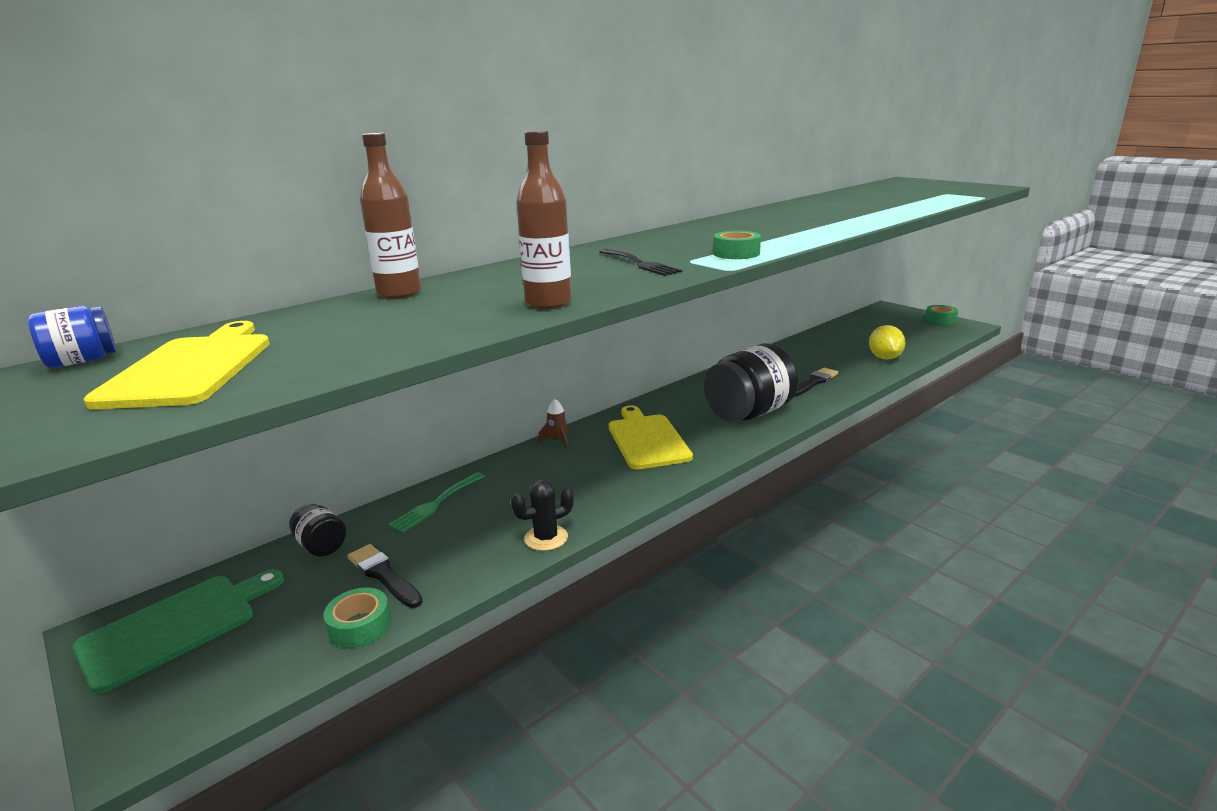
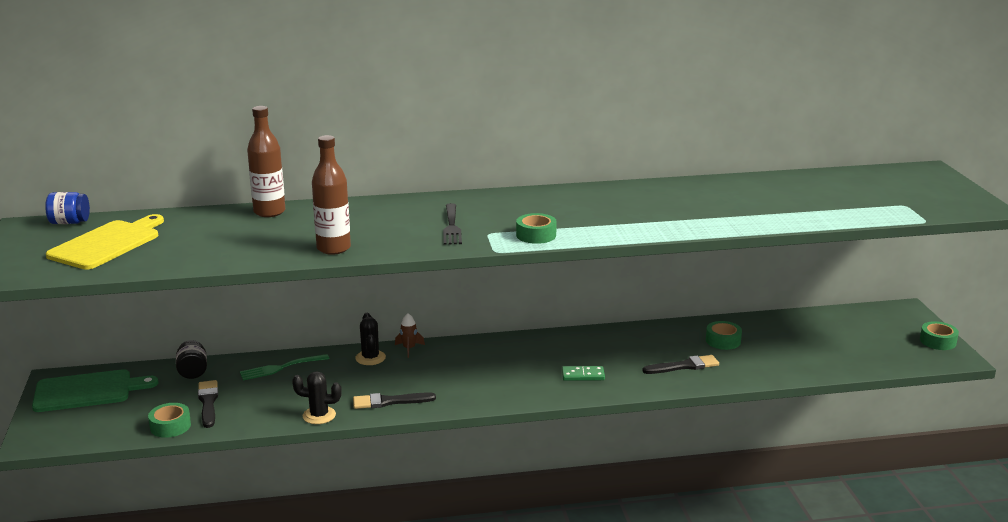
camera: 30 degrees right, 0 degrees up
yellow cutting board [609,405,693,470] -> none
black jar [704,343,798,422] -> green domino [562,366,605,381]
yellow lemon [869,325,905,359] -> none
none -> black brush [353,392,436,409]
none -> black cactus [355,313,386,365]
none -> green tape [706,321,742,350]

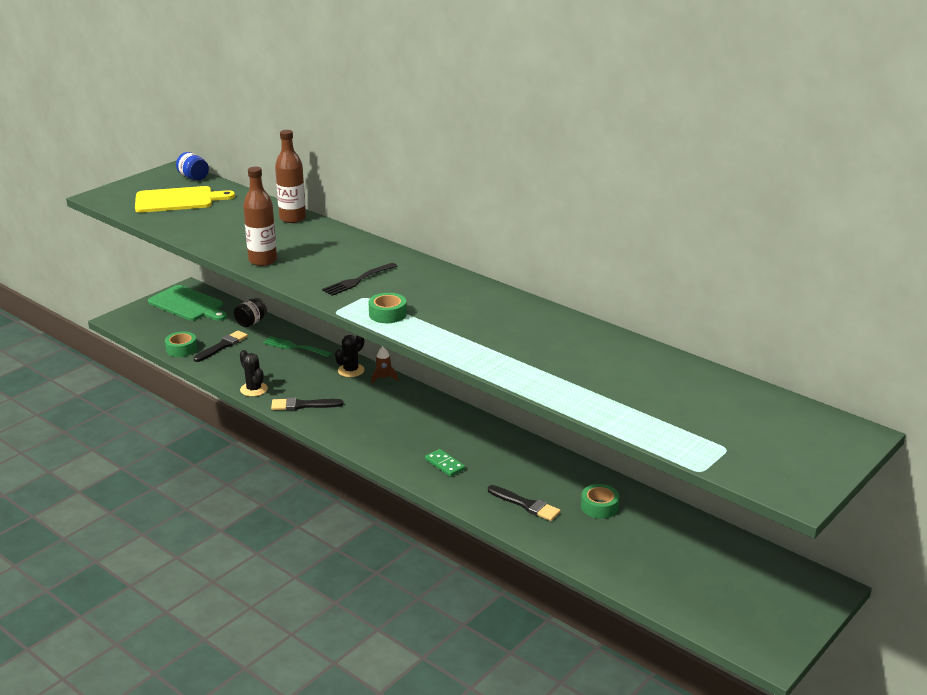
camera: 50 degrees right, 5 degrees up
black brush [353,392,436,409] -> black brush turned 45 degrees counterclockwise [271,397,344,410]
green tape [920,321,959,350] -> none

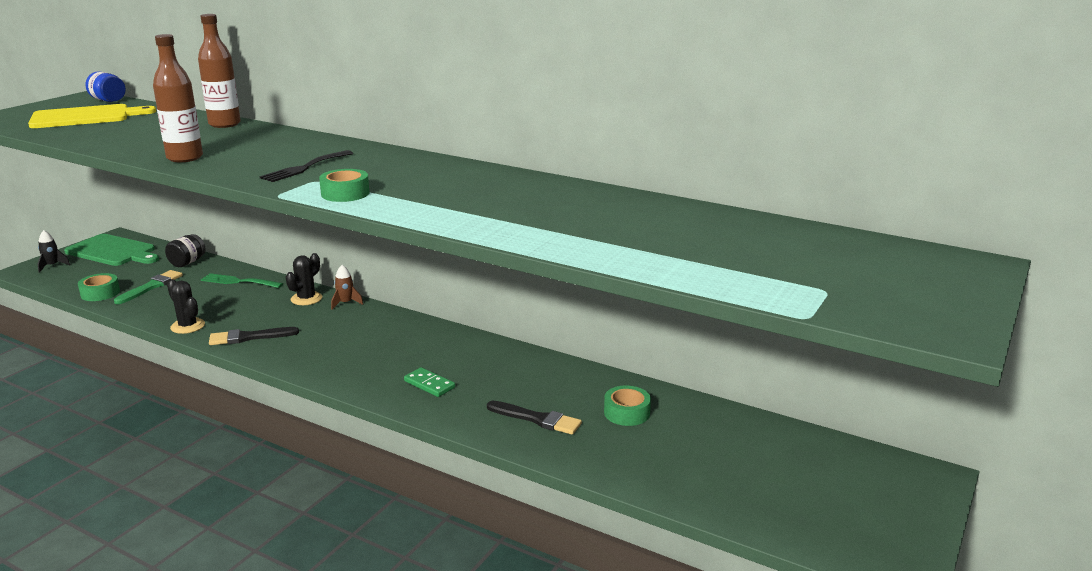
camera: 10 degrees left, 5 degrees down
black brush [193,330,248,362] -> green brush [114,270,183,304]
none -> black rocket [38,230,70,273]

